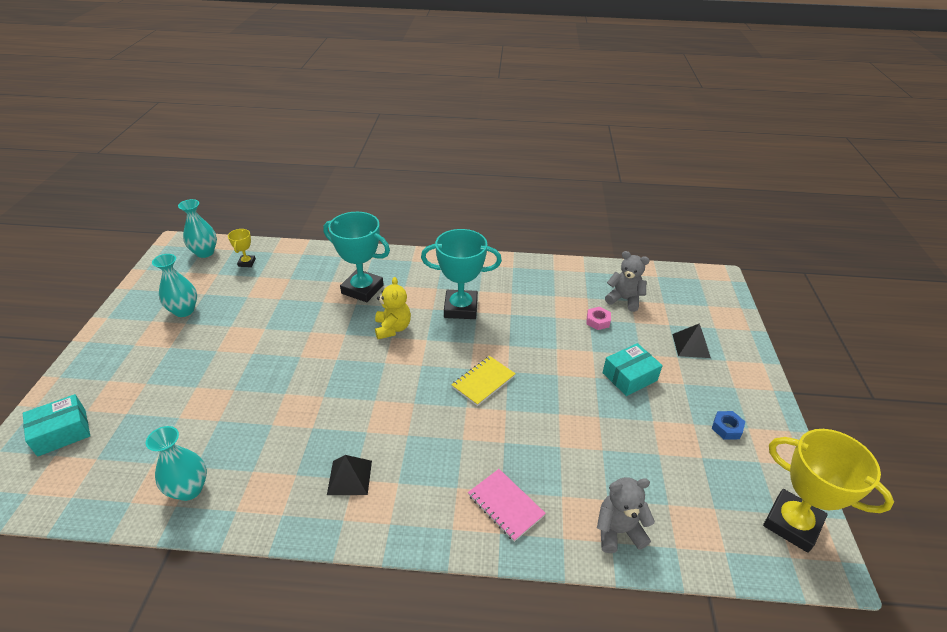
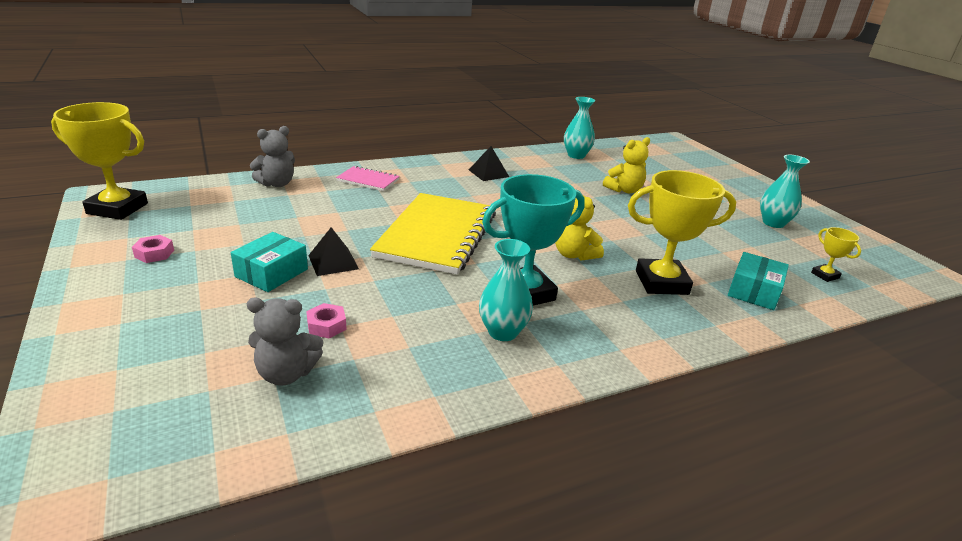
camera: 150 degrees right, 10 degrees down
turquoise box [23,394,90,457] -> turquoise box moved to [728,252,789,310]
turquoise vase [178,199,217,258] -> turquoise vase moved to [479,239,533,341]
turquoise trophy [323,212,390,302] -> yellow trophy [628,170,736,295]
yellow notebook [451,356,516,406] -> yellow notebook [370,193,496,275], size x2.17
black pyramid [672,323,711,358] -> black pyramid moved to [308,227,359,276]
blue nut [712,411,745,440] -> pink nut [132,235,174,263]
none -> yellow teddy bear [603,137,650,193]

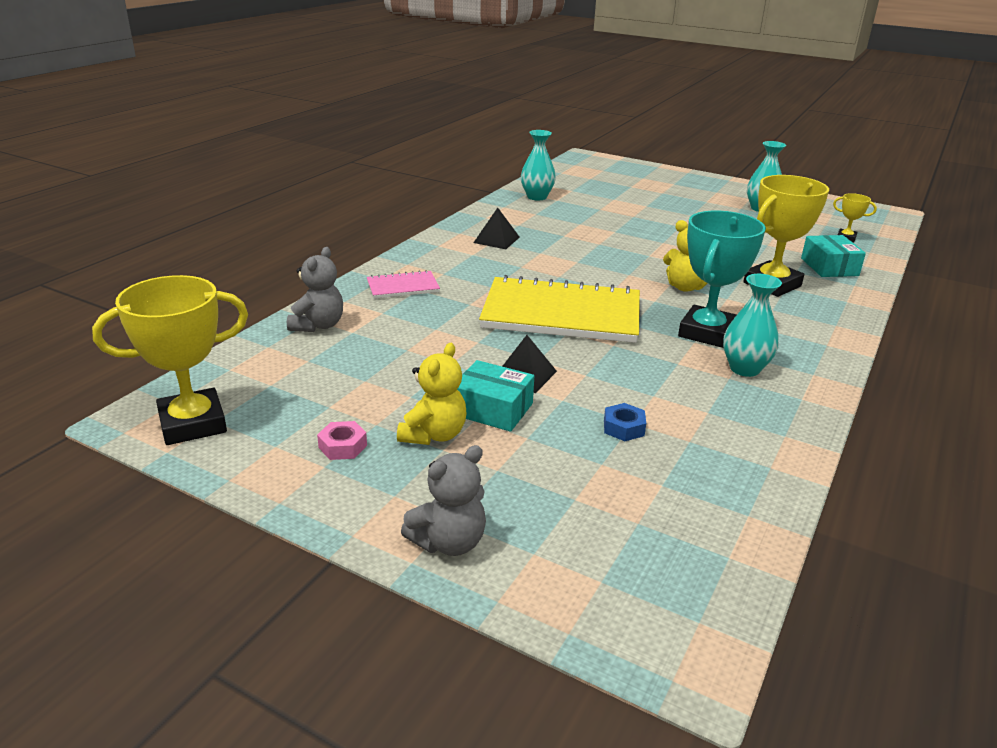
camera: 35 degrees left, 0 degrees up
turquoise box [231,232,308,292] -> turquoise box turned 60 degrees counterclockwise [457,360,534,432]
grey teddy bear [247,297,323,386] -> grey teddy bear moved to [401,445,486,556]
pink nut [306,303,347,339] -> blue nut [604,403,646,441]
yellow notebook [370,193,496,275] -> yellow notebook turned 60 degrees counterclockwise [479,275,640,343]
yellow teddy bear [603,137,650,193] -> yellow teddy bear moved to [397,343,466,445]

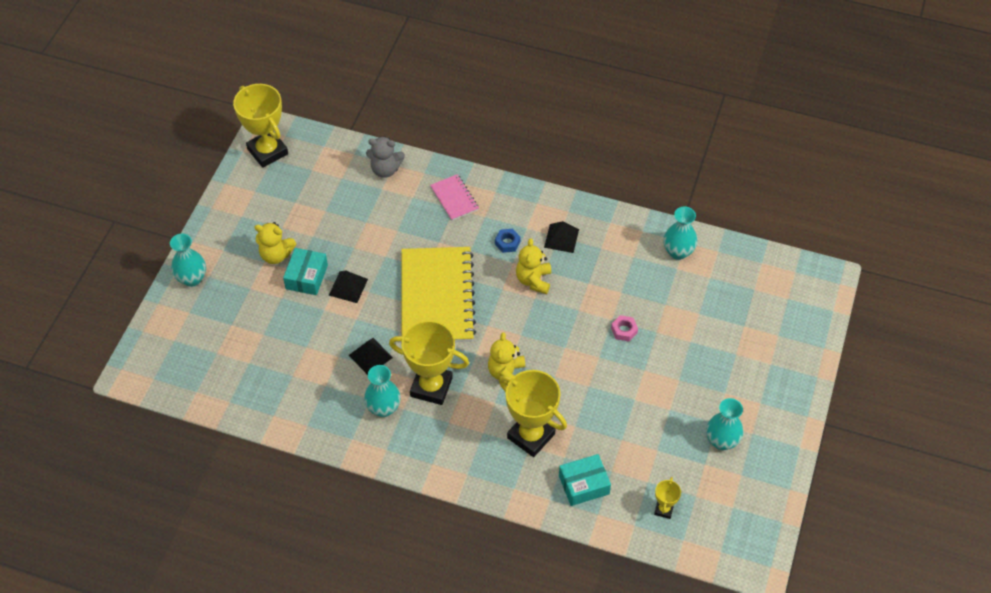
camera: 80 degrees right, 25 degrees up
pink nut [317,421,367,460] -> pink nut moved to [611,315,638,342]
grey teddy bear [401,445,486,556] -> turquoise vase [170,233,206,287]
blue nut [604,403,646,441] -> blue nut moved to [495,229,520,253]
turquoise trophy [678,211,766,348] -> yellow trophy [389,320,469,405]
none -> black pyramid [349,338,393,375]
none -> yellow teddy bear [516,238,551,294]

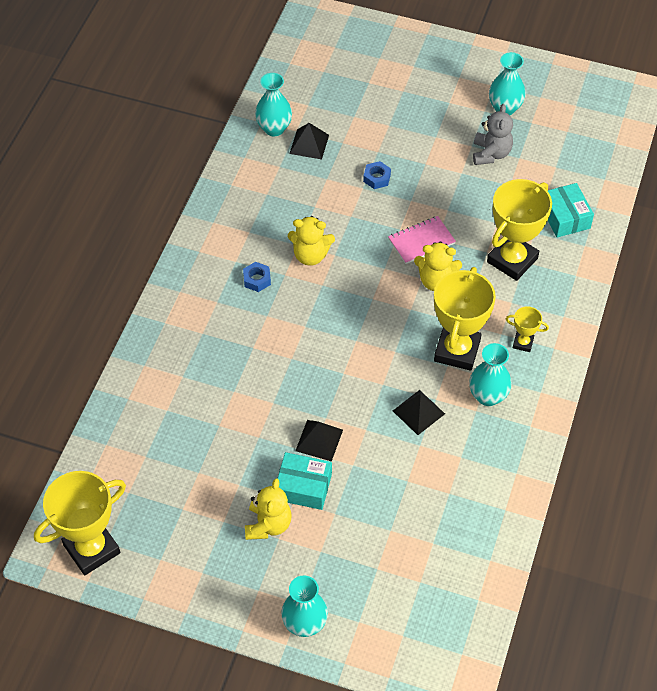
camera: 90 degrees left, 0 degrees up
grey teddy bear [366,136,405,178] -> grey teddy bear moved to [473,104,513,165]
yellow notebook [401,247,476,342] -> none
pink notebook [430,174,479,221] -> pink notebook moved to [388,216,456,264]
black pyramid [544,221,579,253] -> black pyramid moved to [289,123,329,159]
pink nut [611,315,638,342] -> blue nut [363,161,391,189]
yellow trophy [654,477,681,519] -> yellow trophy moved to [506,306,549,352]

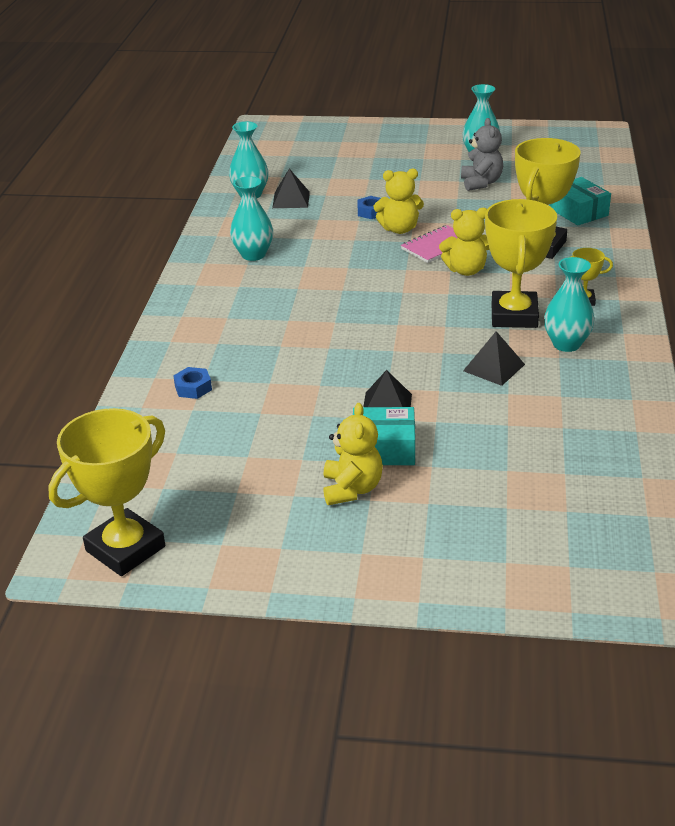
camera: 10 degrees left, 20 degrees down
blue nut [243,262,271,292] -> blue nut moved to [173,367,212,399]
turquoise vase [281,575,328,637] -> turquoise vase moved to [230,176,273,261]
yellow teddy bear [288,216,335,265] -> yellow teddy bear moved to [374,169,424,234]

